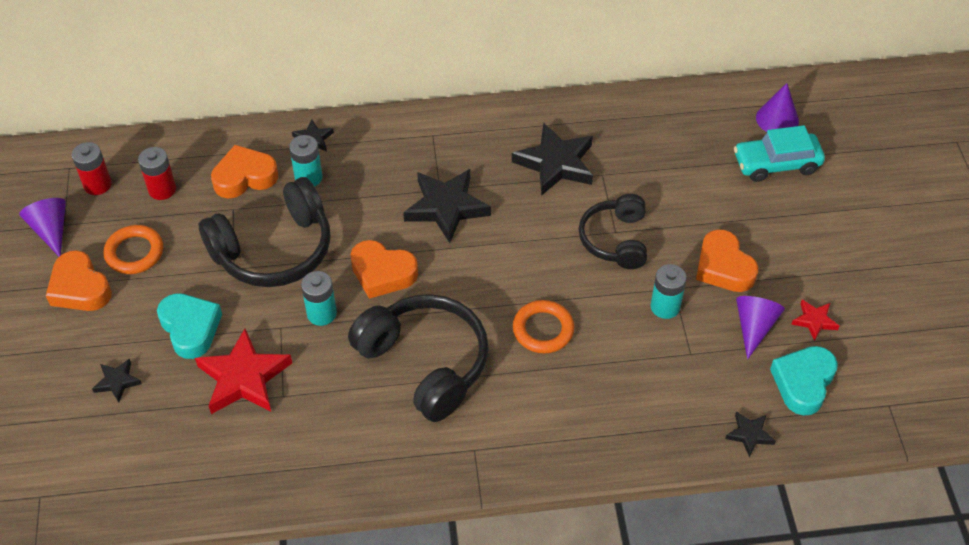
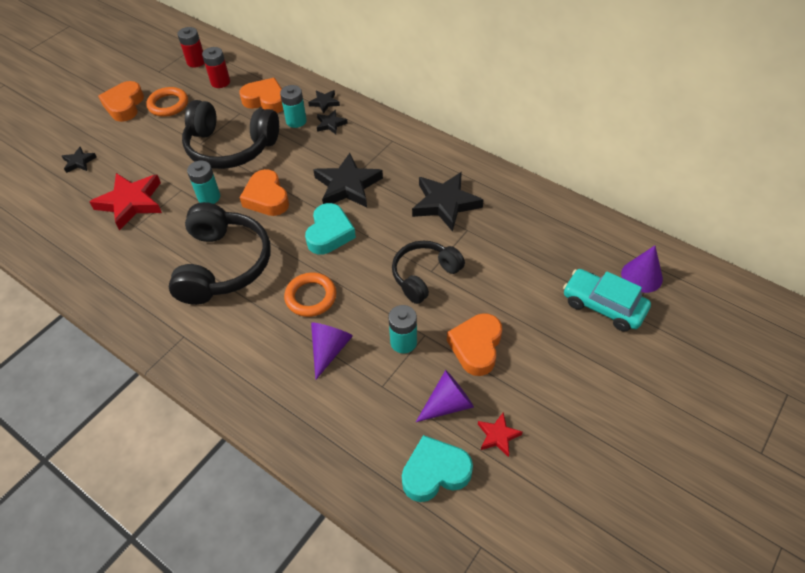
camera: 45 degrees right, 0 degrees up
purple cone [19,198,66,257] -> purple cone moved to [311,323,353,380]
turquoise heart [157,293,222,359] -> turquoise heart moved to [305,203,356,254]
black star [725,411,776,457] -> black star moved to [317,110,348,134]

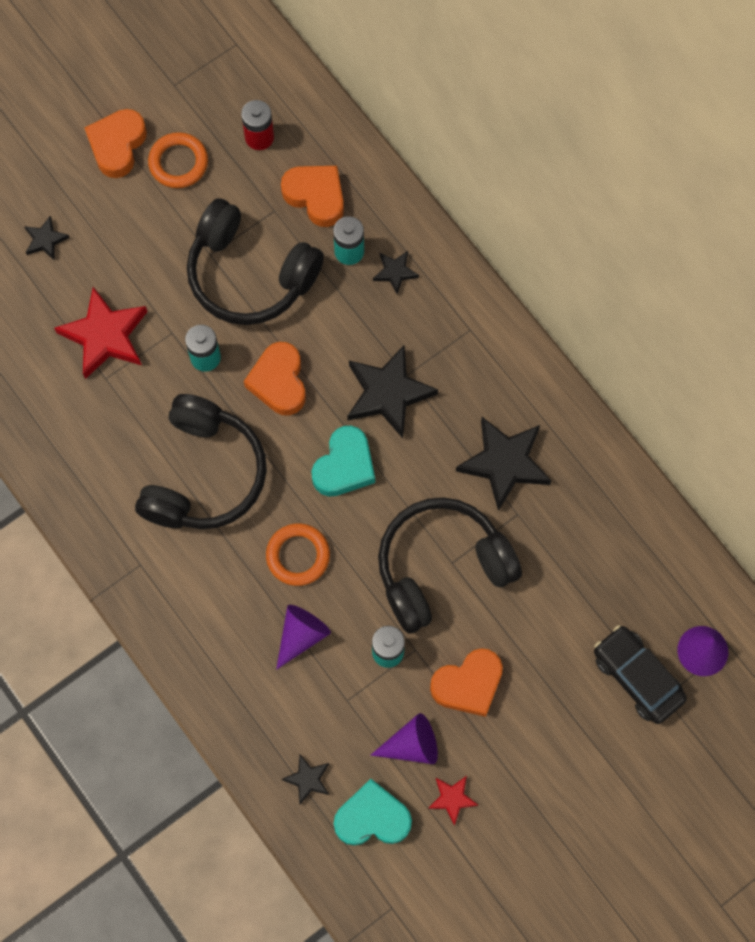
camera: 15 degrees right, 20 degrees up
red battery [177,27,204,67] -> none
black star [308,90,340,113] -> black star moved to [282,755,329,804]
black headphones [392,240,465,304] -> black headphones [378,497,522,634], size x1.57
orange heart [447,313,502,376] -> orange heart turned 150 degrees counterclockwise [430,648,503,717]
turquoise car [563,269,651,331] -> black car [594,625,687,724]

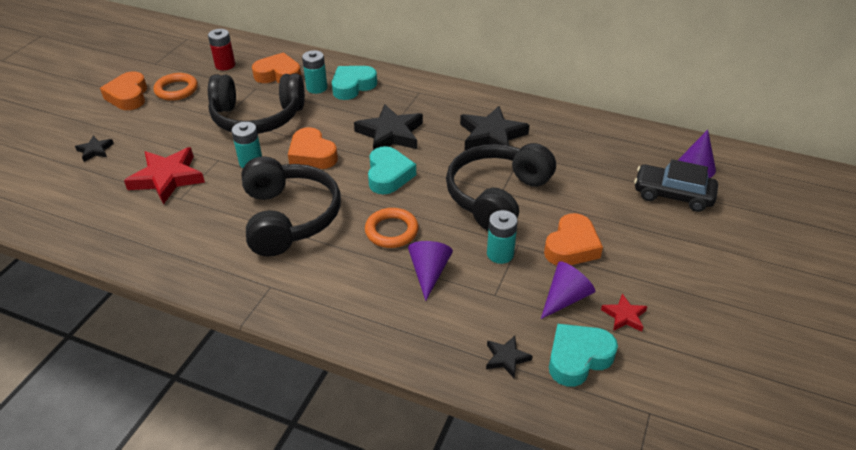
camera: 30 degrees left, 30 degrees down
black star [373,251,419,294] -> turquoise heart [332,66,377,100]

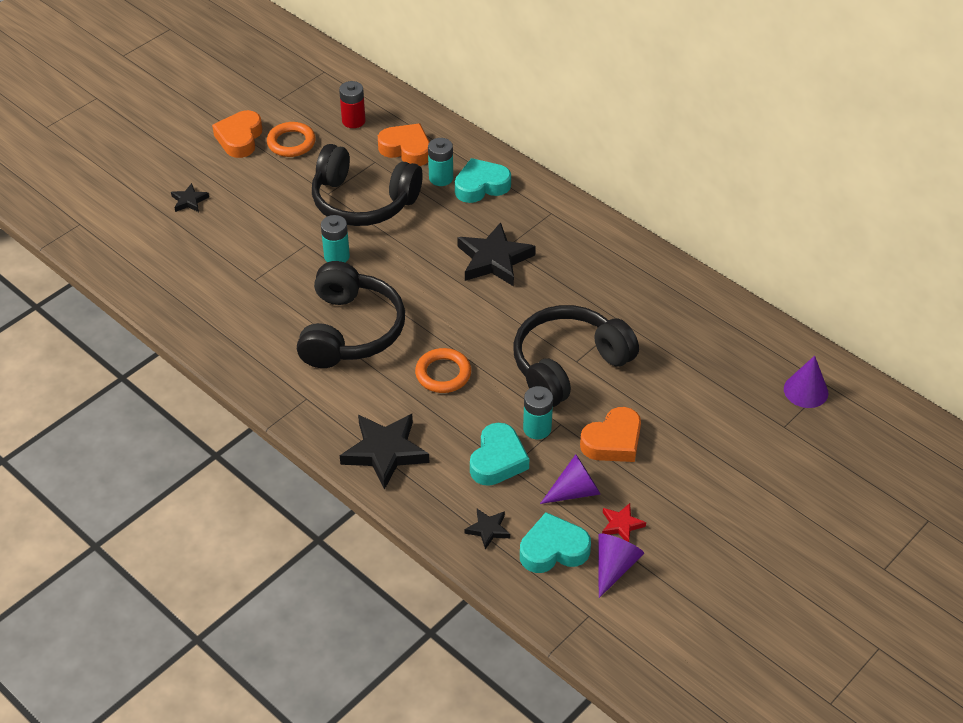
camera: 20 degrees right, 5 degrees up
red star [124,147,205,204] -> none
orange heart [288,127,338,169] -> none
turquoise heart [368,146,416,194] -> turquoise heart moved to [470,423,529,486]
purple cone [408,241,453,301] -> purple cone moved to [598,533,644,598]
black star [460,106,529,150] -> black star moved to [340,414,429,490]
black car [634,159,718,212] -> none

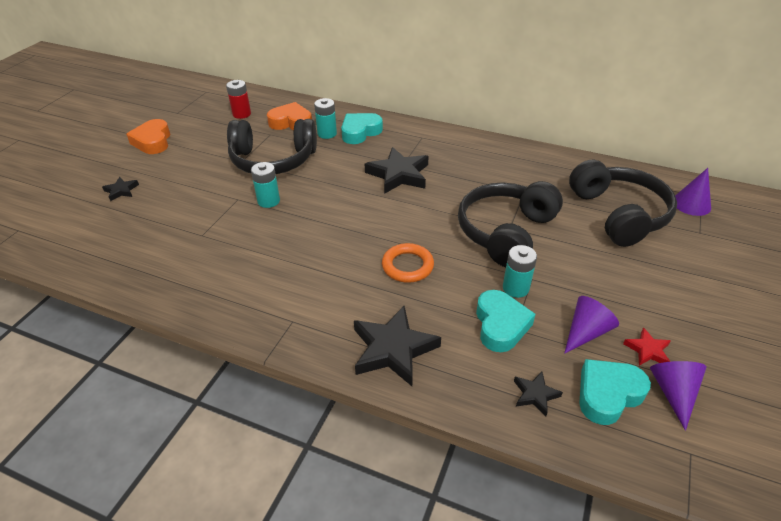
camera: 20 degrees left, 5 degrees down
orange ring [267,122,316,157] -> none
black headphones [297,261,405,368] -> black headphones moved to [569,160,677,247]
orange heart [580,407,641,462] -> none

